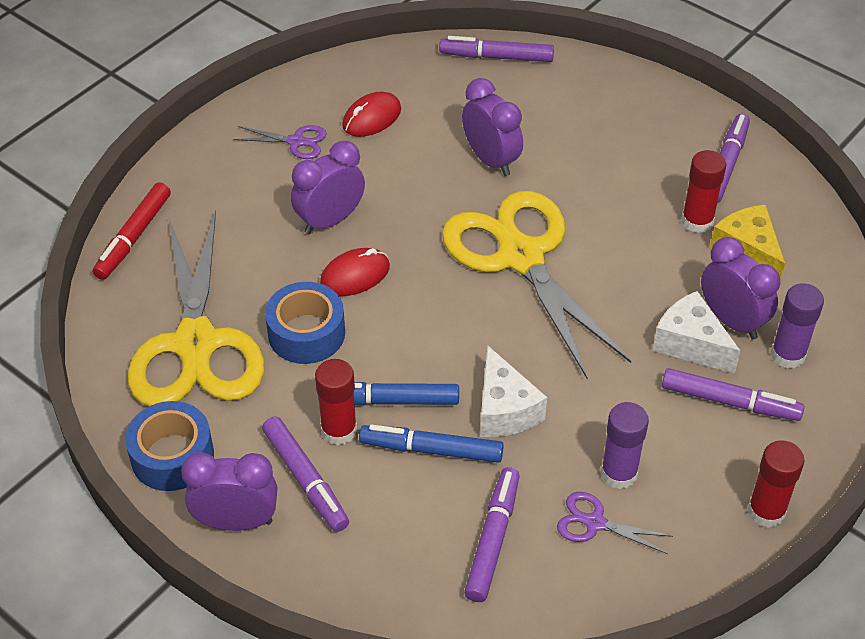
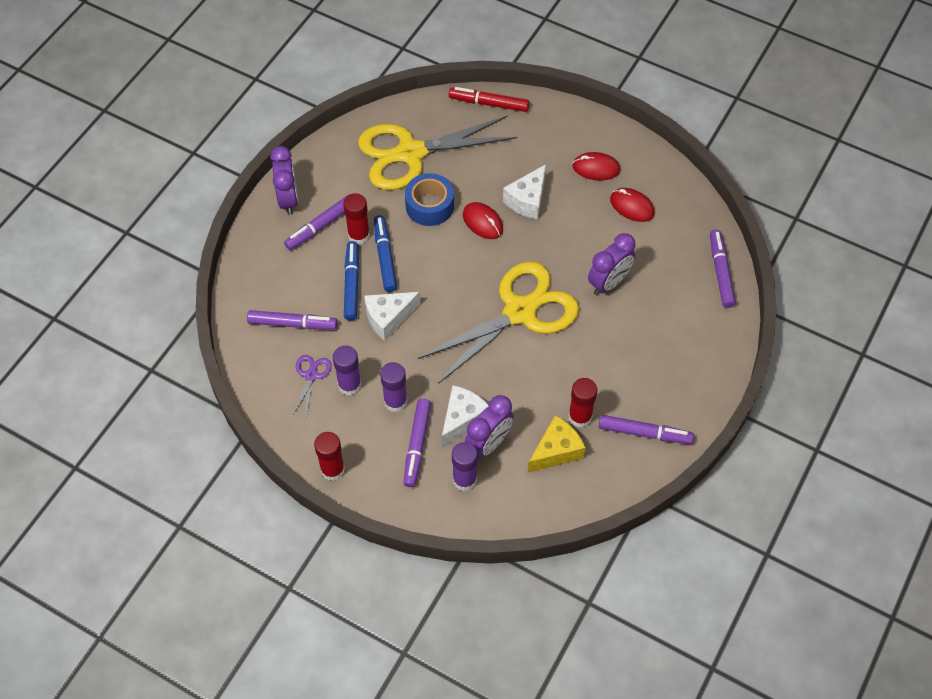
camera: 80 degrees right, 10 degrees up
blue tape [125,401,214,491] -> none
purple scissors [234,125,327,159] -> red mouse [572,152,620,181]
purple clock [291,141,365,234] -> white cheese [503,164,546,219]
none -> purple glue stick [380,362,407,412]

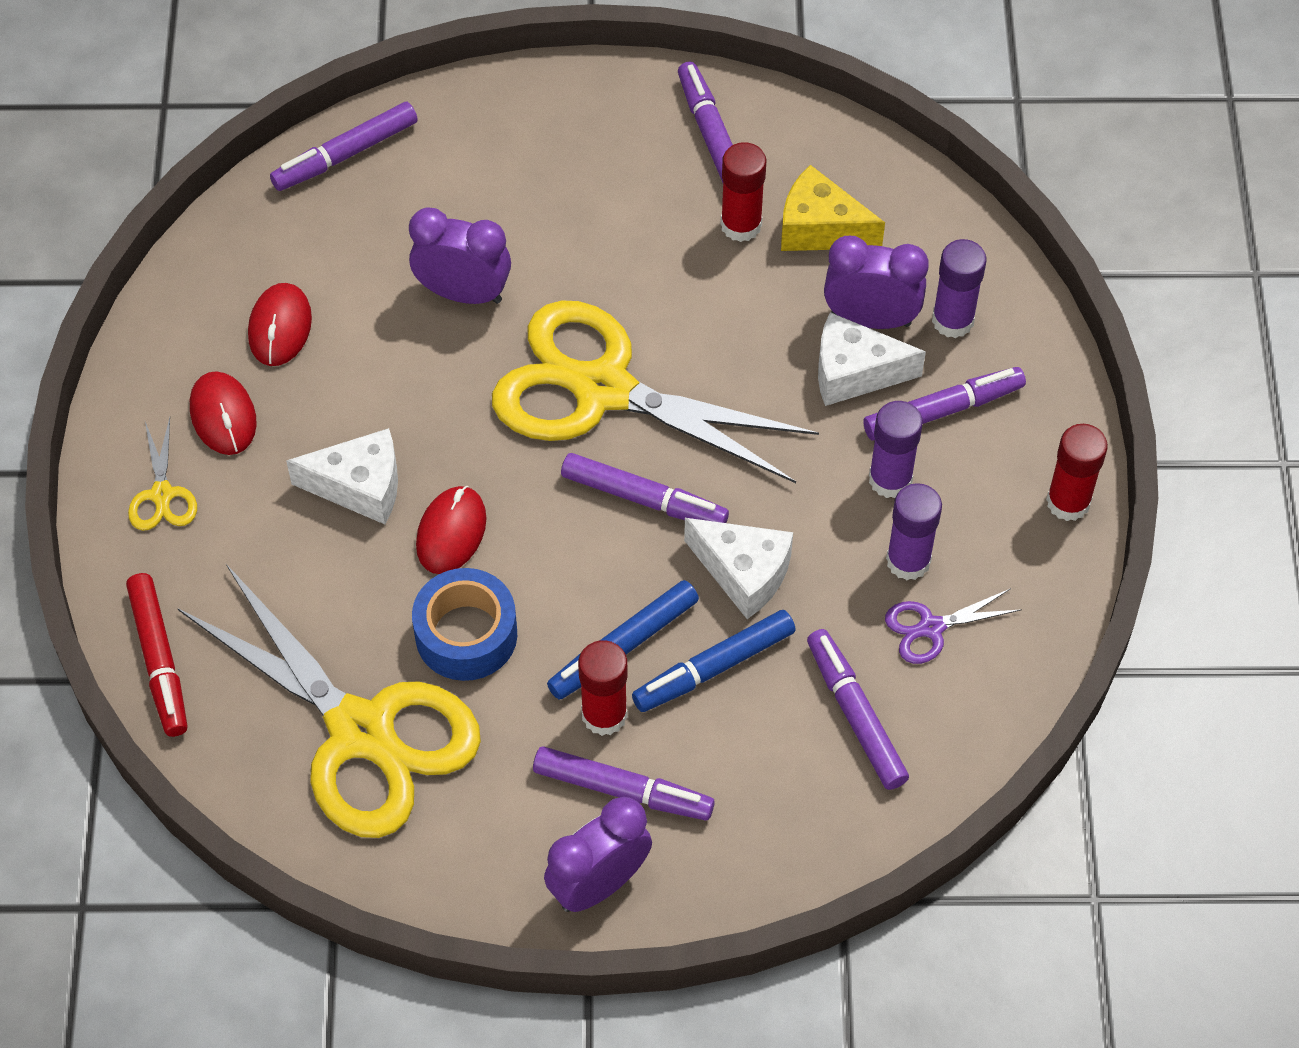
camera: 120 degrees left, 0 degrees up
none -> yellow scissors [128,418,197,531]
none -> purple marker [561,453,729,523]

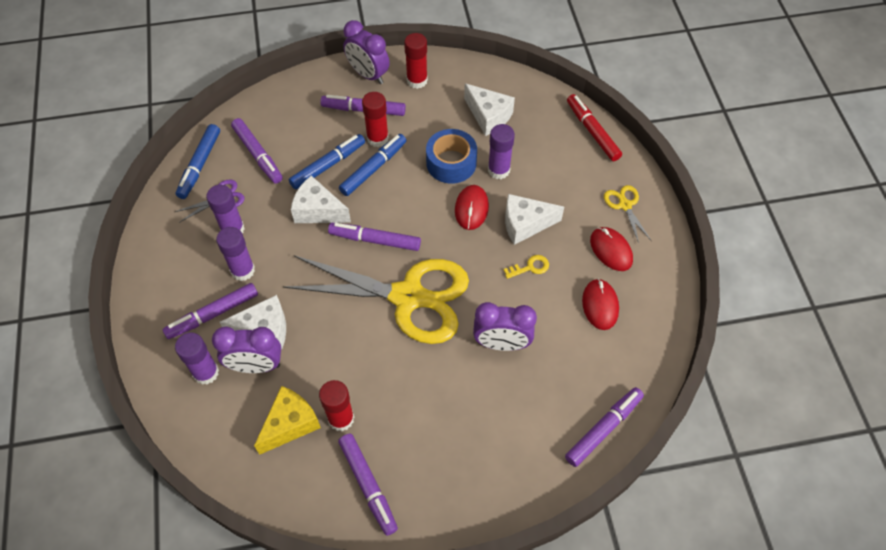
camera: 170 degrees right, 0 degrees up
yellow scissors [177,564,481,838] -> white cheese [464,83,515,136]
purple clock [544,797,652,912] -> purple clock turned 90 degrees clockwise [343,20,390,84]
yellow cheese [781,165,885,251] -> yellow cheese turned 60 degrees counterclockwise [254,386,321,455]
red glue stick [1046,424,1108,521] -> red glue stick moved to [404,33,428,89]
none -> blue marker [176,124,220,199]
none -> purple glue stick [488,124,515,179]
none -> yellow key [504,255,549,279]

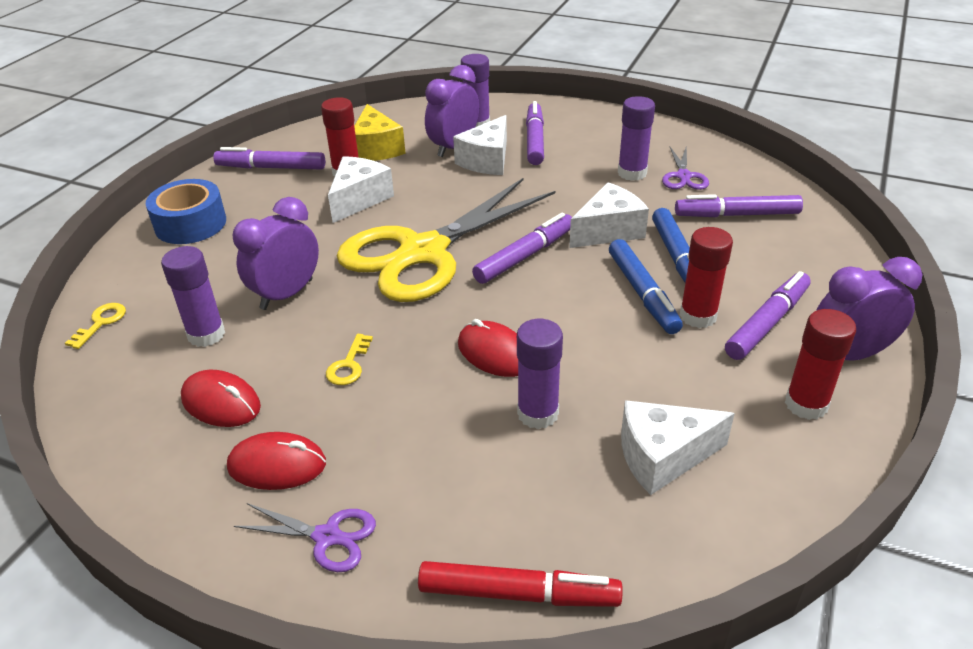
camera: 125 degrees right, 20 degrees down
blue marker [176,124,220,199] -> none
purple glue stick [216,227,255,281] -> purple glue stick moved to [161,246,225,347]
blue tape [426,129,477,184] -> blue tape moved to [146,179,226,244]
white cheese [505,194,564,245] -> white cheese moved to [328,156,394,223]
purple marker [565,387,644,467] -> yellow key [65,303,126,349]
yellow scissors [604,185,651,243] -> purple scissors [234,503,376,572]

